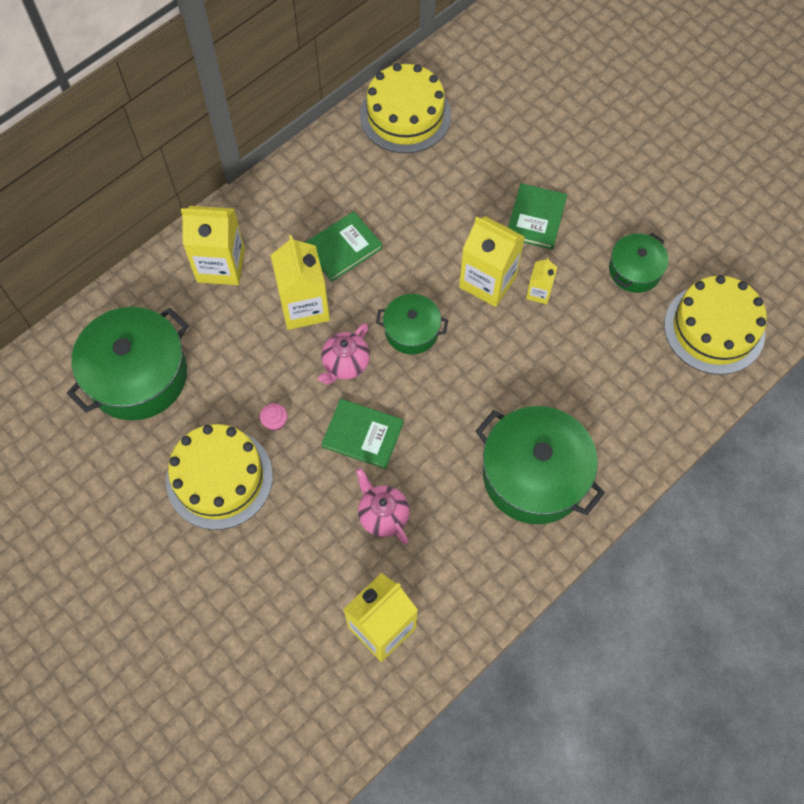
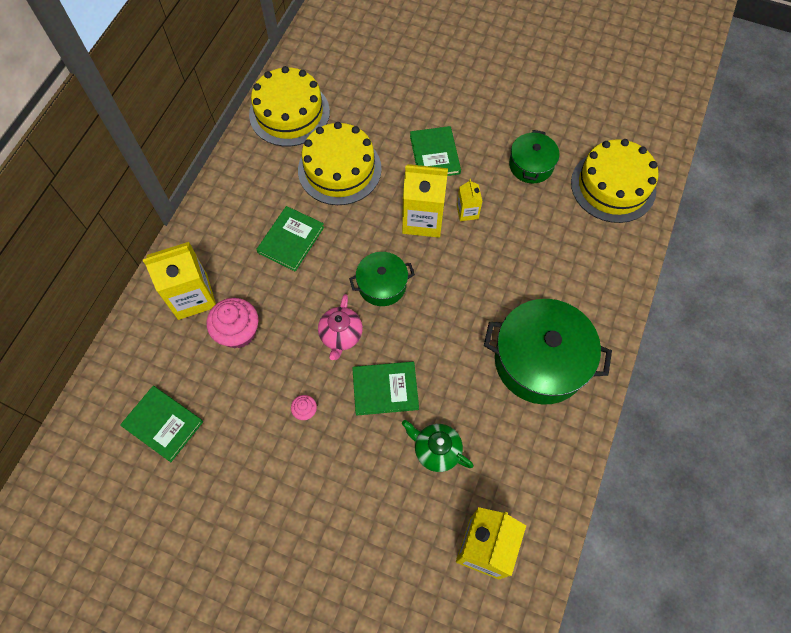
camera: 25 degrees left, 0 degrees up
green pot [67,307,189,420] -> green book [120,386,203,462]
yellow cake [166,424,273,530] -> yellow cake moved to [298,122,382,205]
yellow carton [271,235,330,330] -> none
pink teapot [356,468,410,545] -> green teapot [402,420,474,472]
none -> pink cupcake [207,298,258,348]

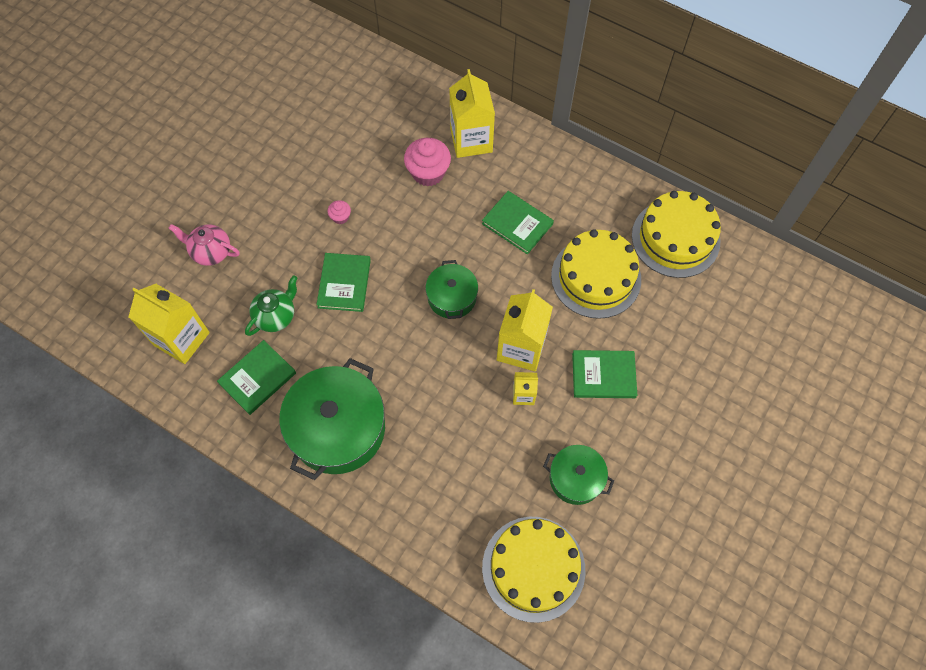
camera: 100 degrees right, 0 degrees up
green book [120,386,203,462] -> green book moved to [217,340,296,415]
pink teapot [318,294,363,360] -> pink teapot moved to [168,224,240,266]

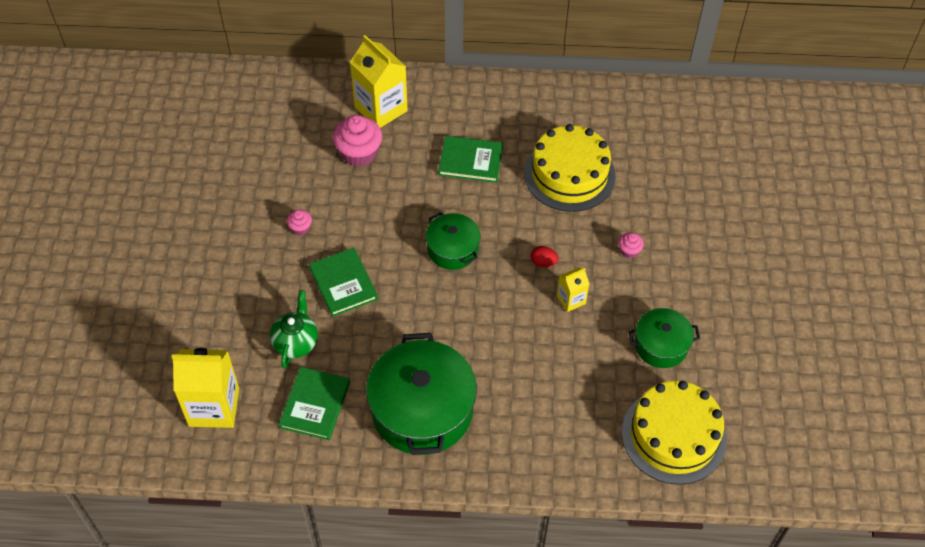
camera: 30 degrees left, 10 degrees down
pink teapot [168,224,240,266] -> none
yellow carton [497,289,553,371] -> red egg [531,246,559,267]
green book [572,350,637,398] -> pink cupcake [618,233,644,258]
yellow cake [632,191,721,278] -> none

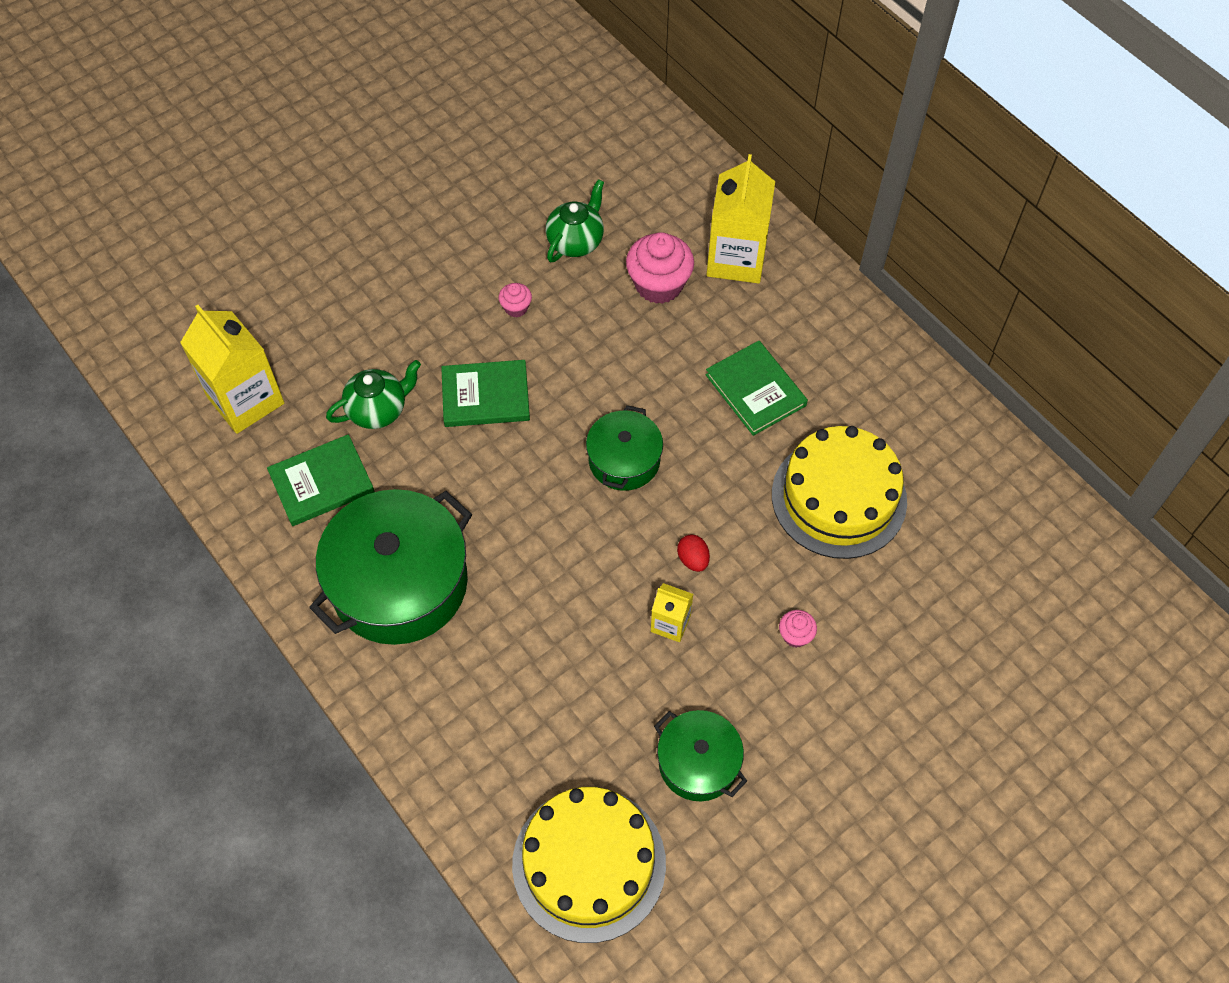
camera: 50 degrees right, 5 degrees up
green book [309,248,378,317] -> green book turned 60 degrees clockwise [441,360,530,427]
none -> green teapot [546,179,604,262]

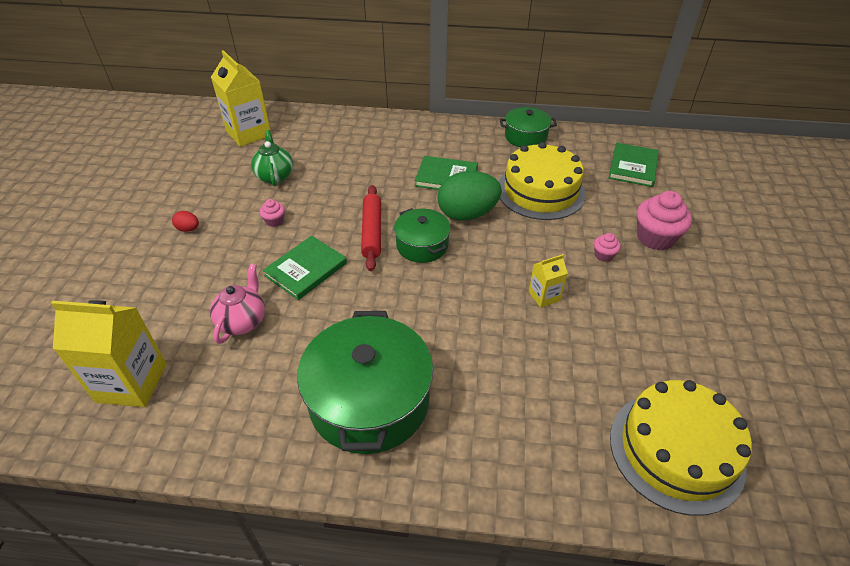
camera: 45 degrees left, 15 degrees down
green book [267,434,375,526] -> green book moved to [609,143,659,187]
green teapot [326,360,421,429] -> pink teapot [210,263,265,344]
pink cupcake [626,232,694,304] -> pink cupcake moved to [637,191,692,250]
green pot [654,710,747,801] -> green pot moved to [500,107,557,147]
red egg [677,534,710,572] -> red egg moved to [172,211,199,232]
yellow carton [707,154,775,284] -> yellow carton moved to [211,50,272,147]
none -> red rolling pin [361,185,381,271]
none -> green egg [437,171,502,221]

